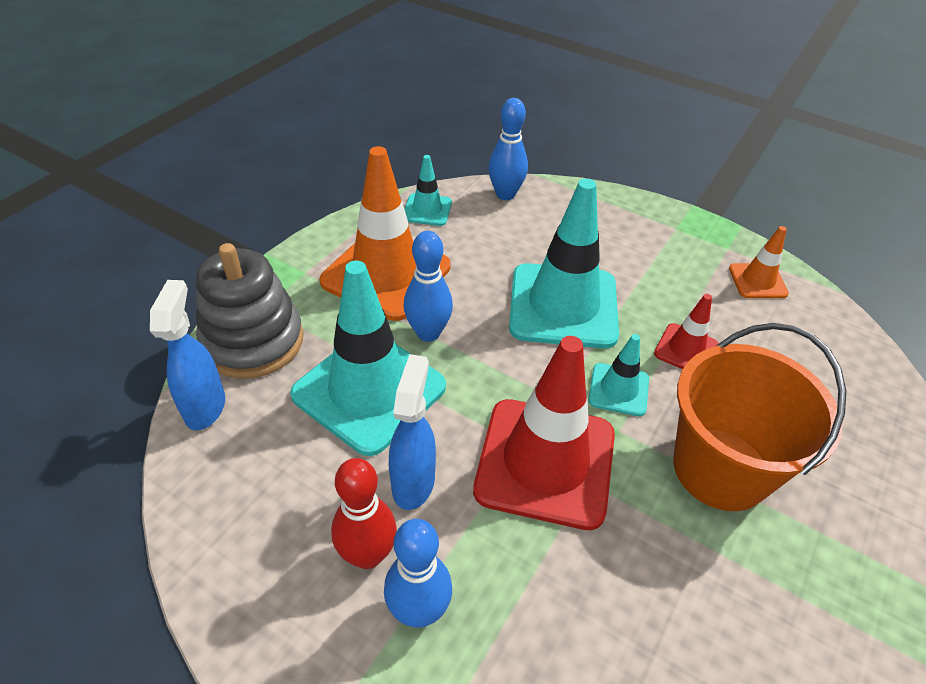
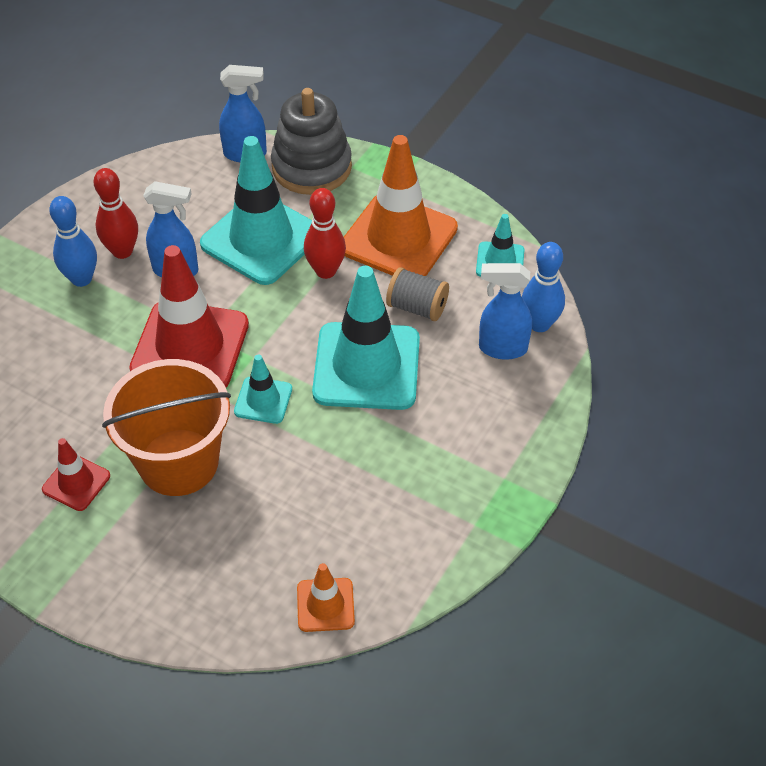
camera: 90 degrees right, 5 degrees up
blue bowling pin [404,231,453,342] -> red bowling pin [304,188,346,279]
red traffic cone [654,294,719,369] -> red traffic cone moved to [42,438,110,511]
orange traffic cone [729,226,789,298] -> orange traffic cone moved to [297,563,355,632]
none -> grey spool [386,267,449,321]
none -> blue spray bottle [479,263,532,360]

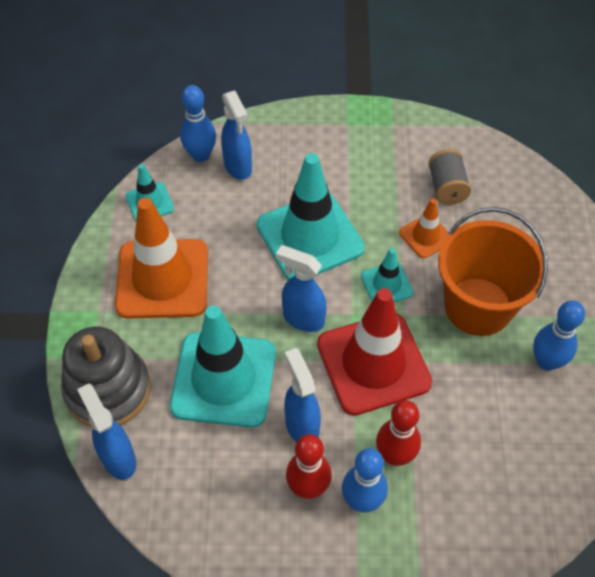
camera: 120 degrees left, 5 degrees up
red traffic cone [42,438,110,511] -> blue bowling pin [533,300,585,371]
orange traffic cone [297,563,355,632] -> orange traffic cone moved to [399,199,449,259]
red bowling pin [304,188,346,279] -> red bowling pin moved to [376,400,421,466]
grey spool [386,267,449,321] -> grey spool moved to [428,149,471,205]
none -> blue spray bottle [276,245,326,332]

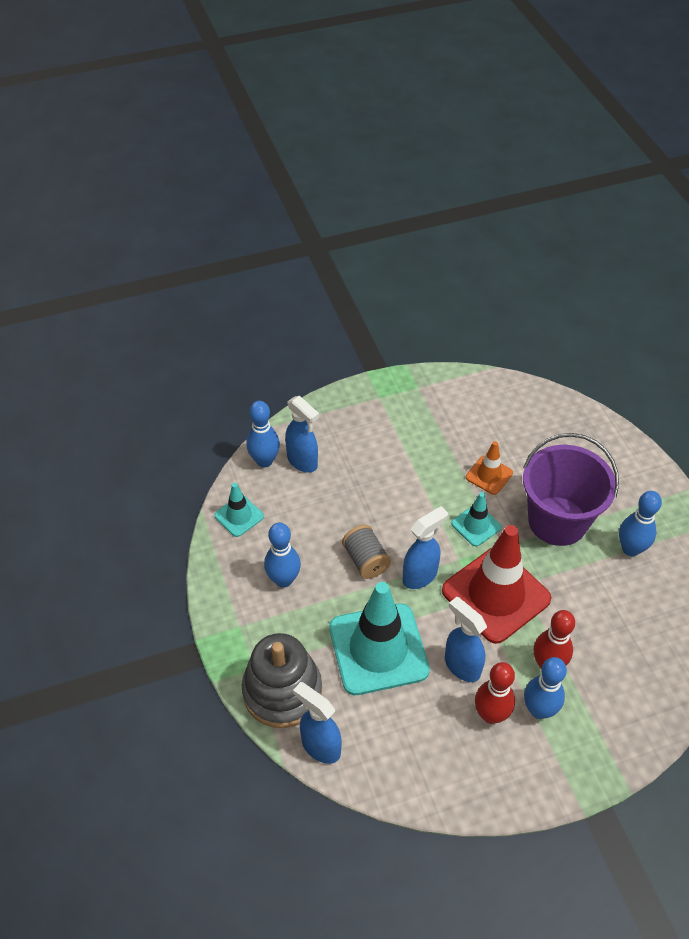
camera: 20 degrees left, 5 degrees down
orange traffic cone [115,198,208,319] -> blue bowling pin [264,522,301,588]
turquoise traffic cone [257,153,365,280] -> none
blue spray bottle [276,245,326,332] -> blue spray bottle turned 135 degrees clockwise [403,506,448,589]
grey spool [428,149,471,205] -> grey spool moved to [342,525,391,579]
orange bucket [438,207,548,336] -> purple bucket [523,433,619,546]

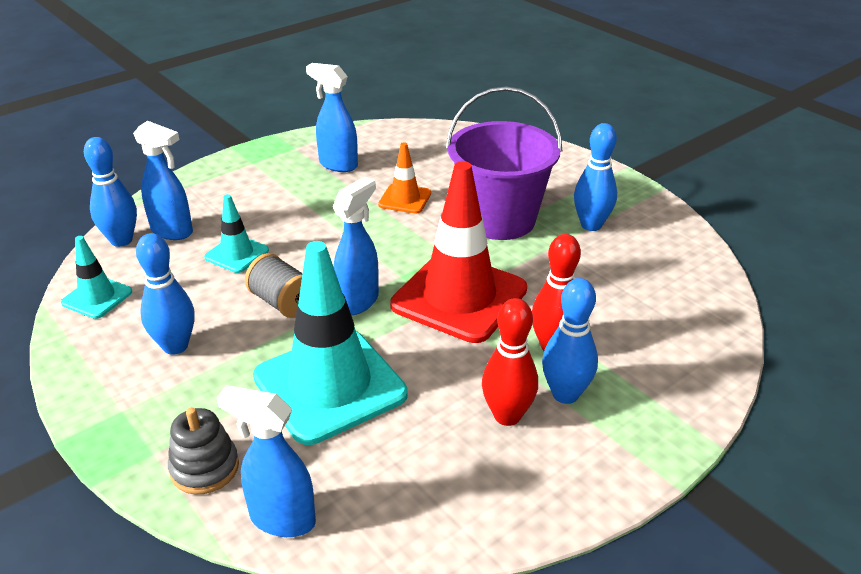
camera: 20 degrees left, 15 degrees down
grey stacking toy [242,633,322,728] -> grey stacking toy [168,407,239,494], size x0.56
blue spray bottle [445,597,487,682] -> blue spray bottle moved to [306,63,358,172]
turquoise traffic cone [451,492,501,547] -> turquoise traffic cone moved to [204,194,269,273]

